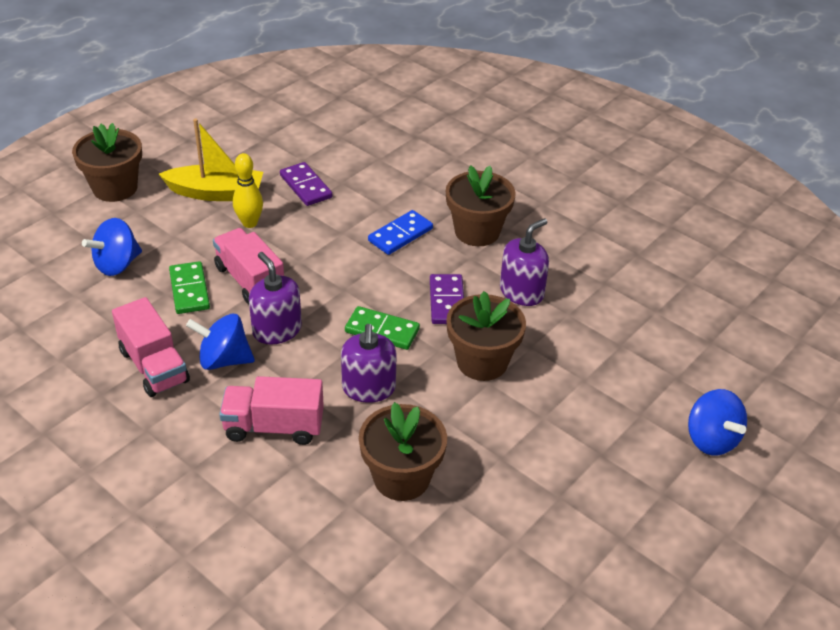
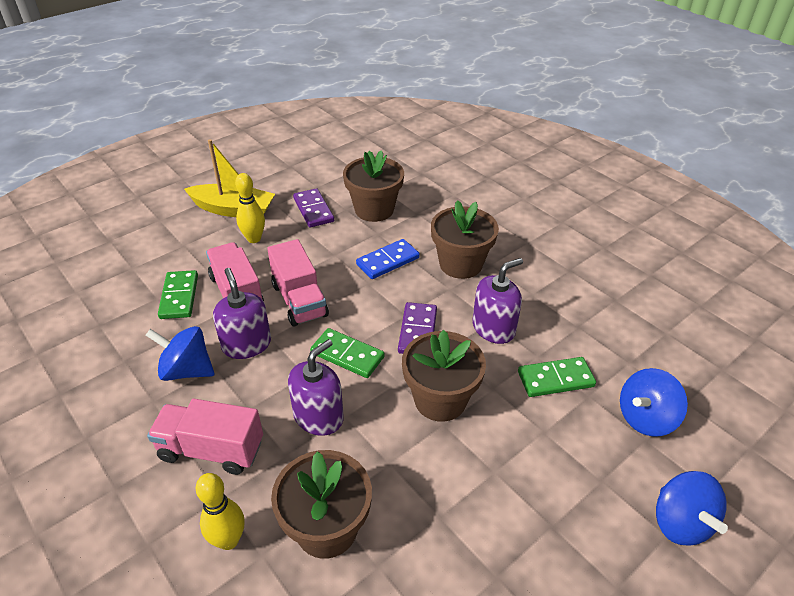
camera: 10 degrees right, 0 degrees up
brown flower pot [72,123,142,202] -> brown flower pot moved to [343,150,404,222]
blue spinning top [82,218,142,276] -> blue spinning top moved to [620,368,688,437]
pink truck [112,297,190,397] -> pink truck moved to [267,239,329,327]
purple soap dispenser [341,324,397,403] -> purple soap dispenser turned 150 degrees counterclockwise [288,339,344,436]
none -> yellow bowling pin [196,473,245,550]
none -> green domino [518,357,596,397]

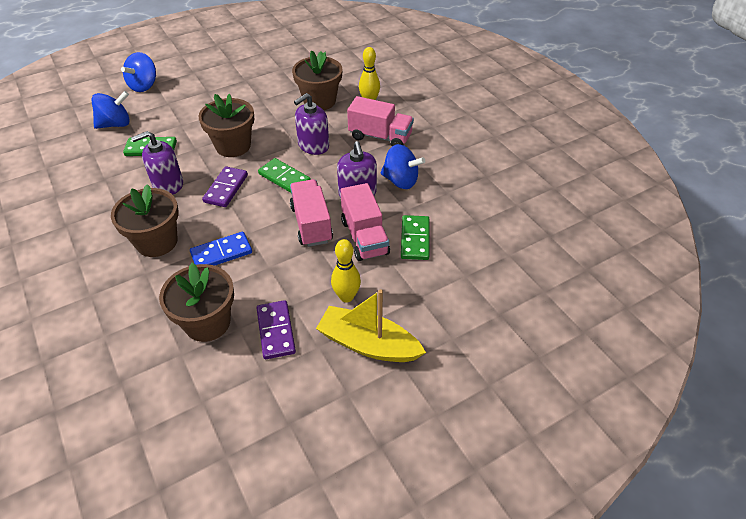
camera: 170 degrees left, 5 degrees up
blue spinning top [656,471,728,546] -> blue spinning top turned 150 degrees counterclockwise [121,52,156,92]

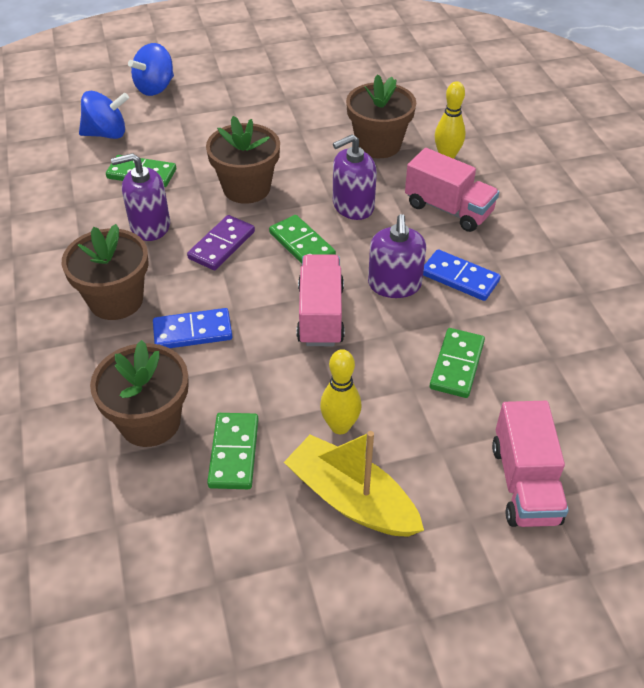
camera: 15 degrees right, 0 degrees up
purple domino [257,300,296,359] -> green domino [207,413,259,489]
pink truck [341,183,390,261] -> pink truck moved to [492,401,569,527]
blue spinning top [381,144,425,189] -> blue domino [423,249,501,301]

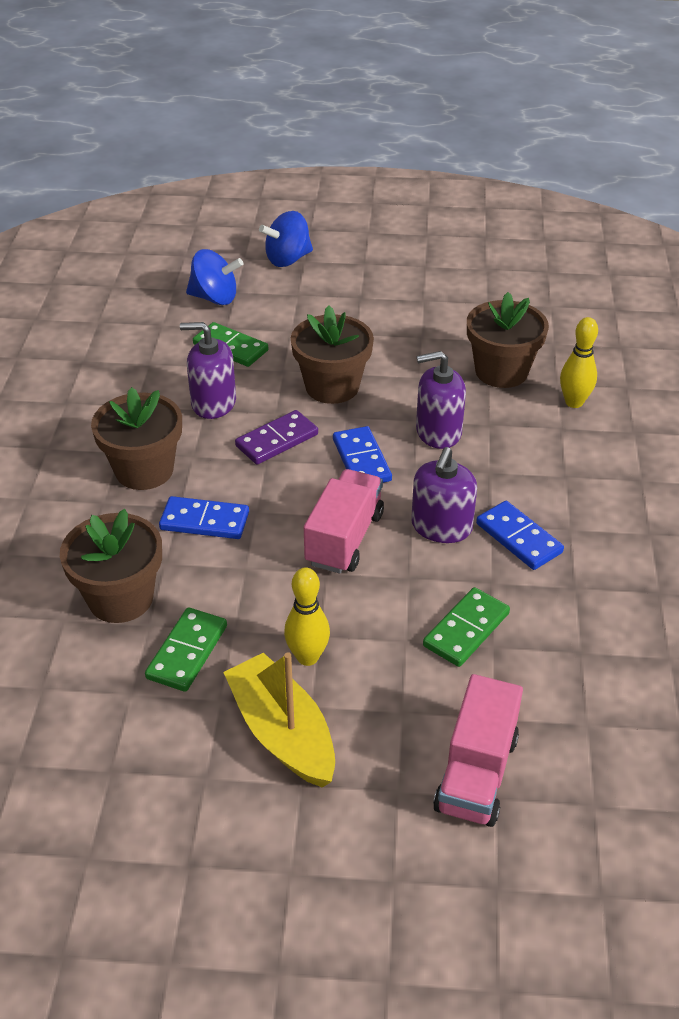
camera: 20 degrees right, 5 degrees down
green domino [269,215,336,264] -> blue domino [333,426,392,483]
pink truck [405,148,499,232] -> none

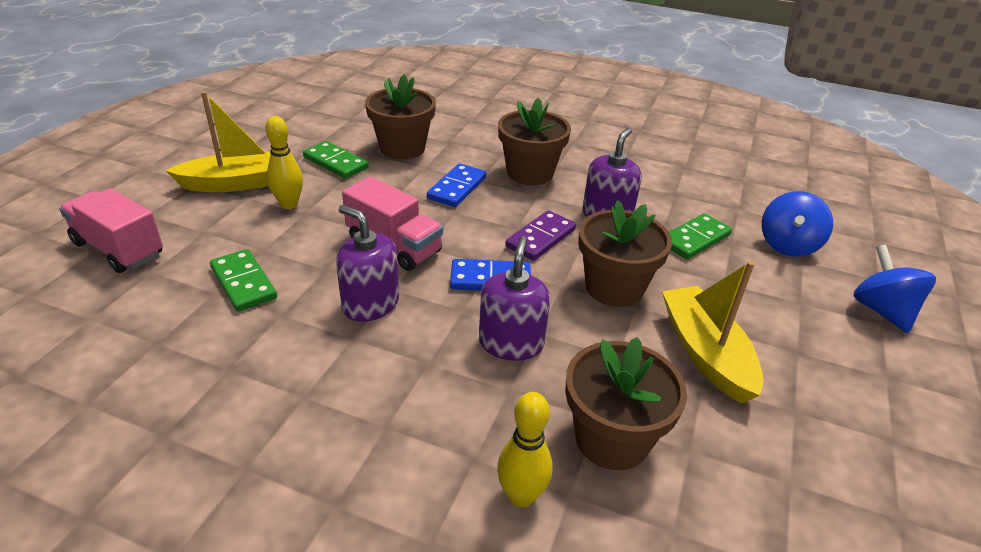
camera: 105 degrees right, 5 degrees down
purple domino [235,410,318,465] -> purple domino turned 60 degrees clockwise [505,210,576,261]
blue domino [476,501,564,570] -> none
none -> yellow boat [662,261,764,404]

